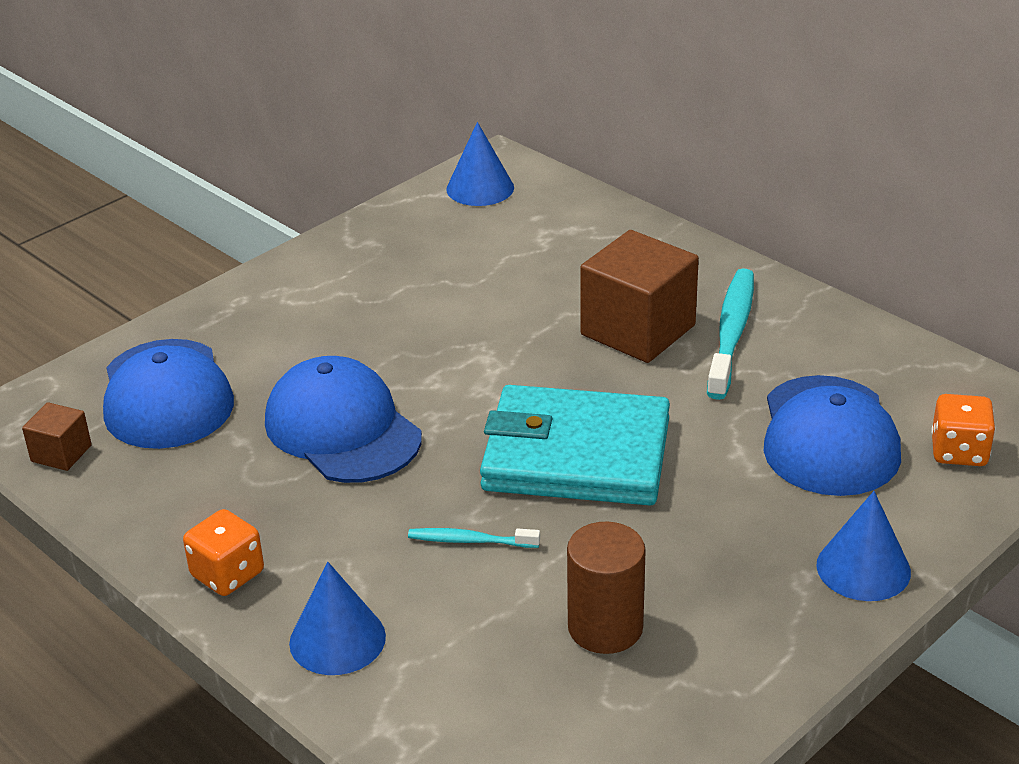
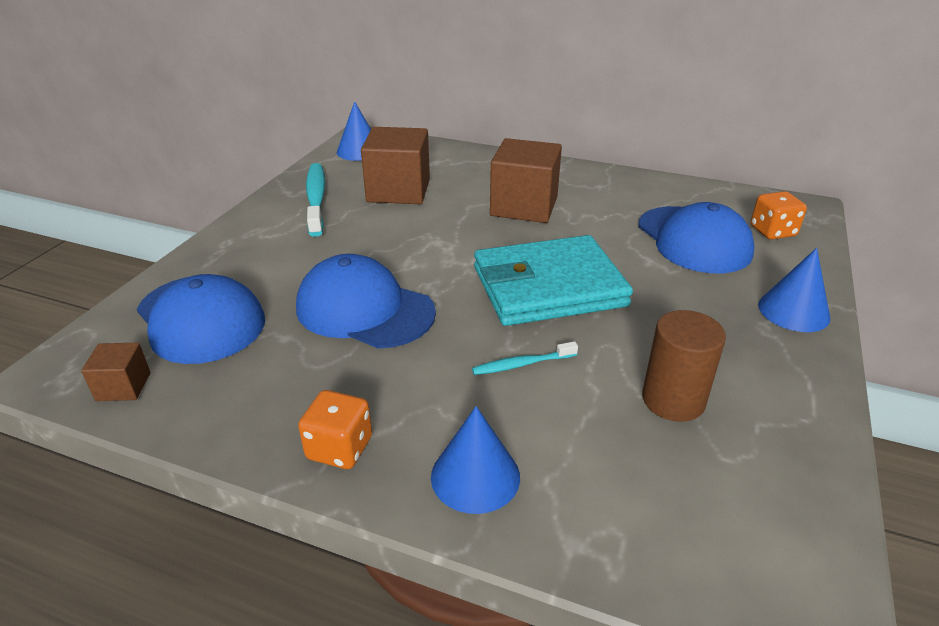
camera: 25 degrees left, 0 degrees up
turquoise toothbrush [707,268,754,400] -> turquoise toothbrush moved to [306,163,325,237]
none -> brown cube [361,127,430,204]

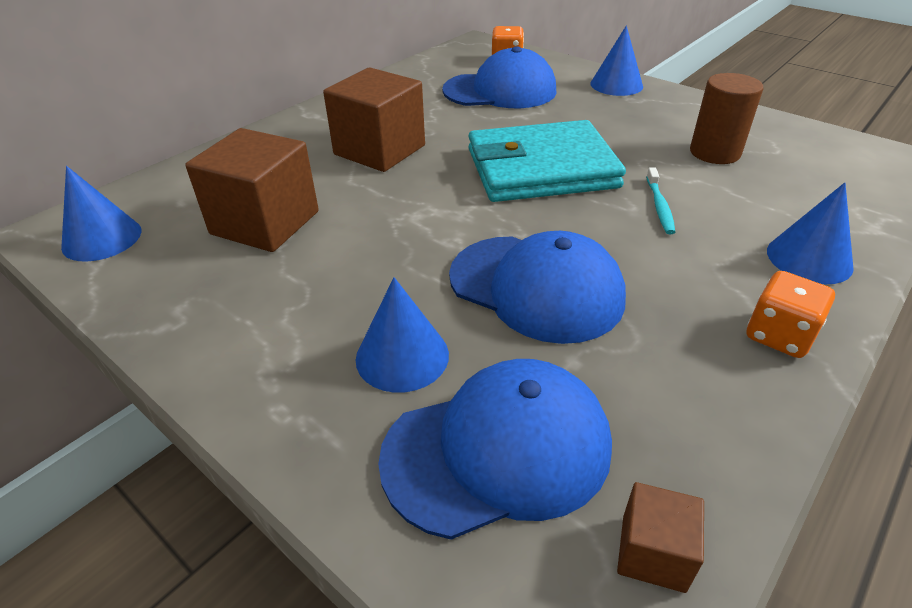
camera: 70 degrees left, 5 degrees up
blue cap [296,254,436,349] -> blue cap turned 105 degrees counterclockwise [449,231,626,344]
turquoise toothbrush [306,163,325,237] -> none
turquoise wallet [474,235,633,326] -> turquoise wallet turned 75 degrees clockwise [468,120,626,202]
none -> blue cone [356,277,449,393]

